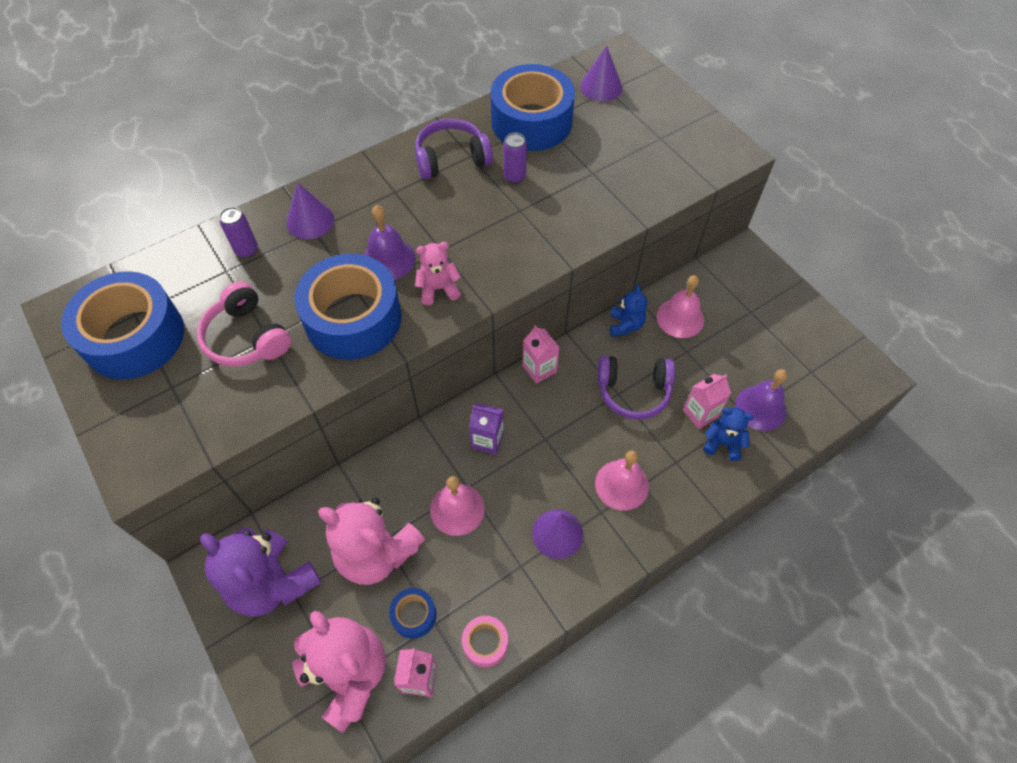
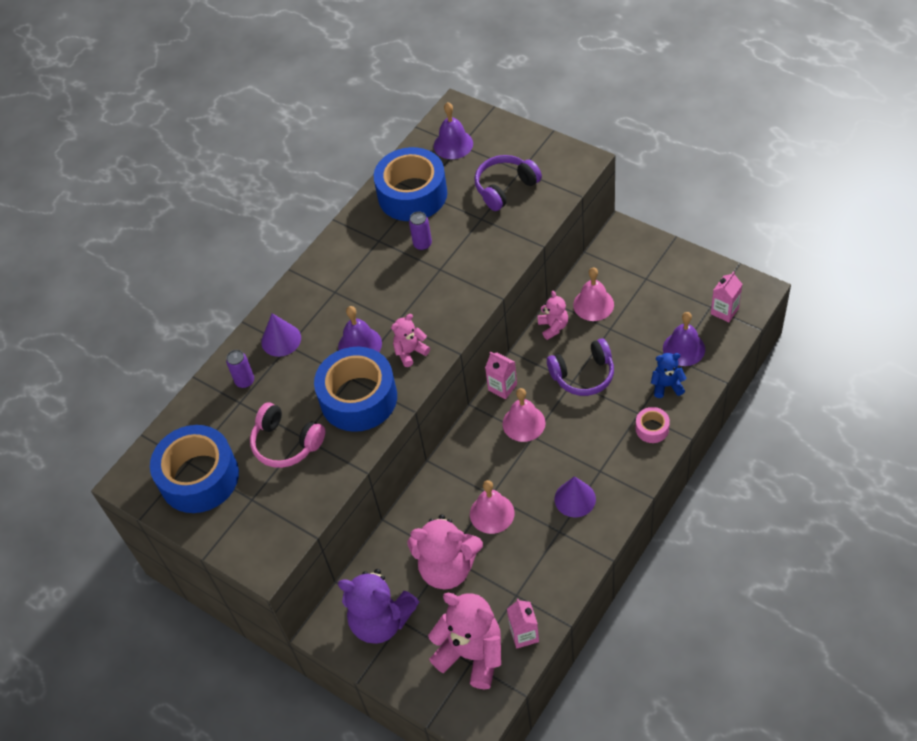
camera: 15 degrees left, 5 degrees down
blue tape [389,588,437,639] -> none
purple headphones [415,118,493,180] -> purple headphones moved to [474,155,542,211]
pink tape [462,616,508,667] -> pink tape moved to [636,407,670,443]
purple carton [469,403,504,455] -> none
purple cone [580,46,622,102] -> purple bell [434,102,473,159]
pink bell [595,450,649,511] -> pink bell moved to [502,388,546,442]
blue teddy bear [610,284,647,337] -> pink teddy bear [538,291,568,340]
pink carton [683,374,731,429] -> pink carton moved to [711,271,742,322]

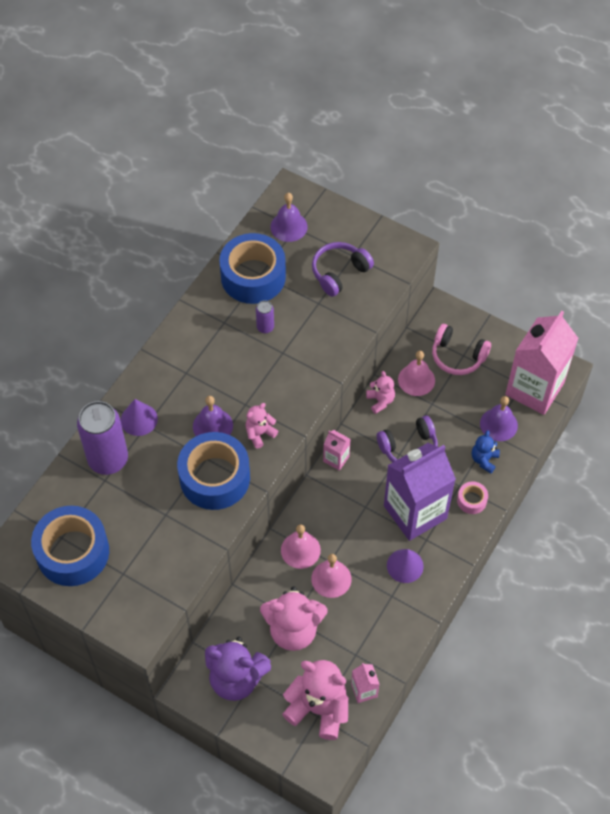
camera: 10 degrees left, 5 degrees up
purple can [226,350,254,388] -> purple can [77,401,128,475], size x2.21
pink headphones [250,402,325,468] -> pink headphones moved to [432,324,491,375]
pink bell [502,388,546,442] -> pink bell moved to [281,524,321,569]
blue teddy bear [651,353,687,398] -> blue teddy bear turned 60 degrees counterclockwise [472,430,500,473]
pink carton [711,271,742,322] -> pink carton [505,311,579,415], size x2.35
none -> purple carton [384,443,456,541]

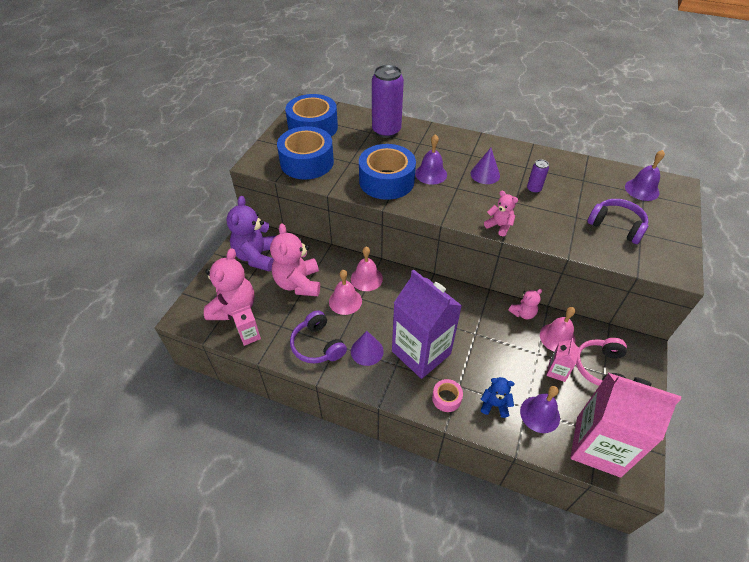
camera: 80 degrees right, 10 degrees down
purple cone [121,399,158,436] -> purple cone moved to [471,148,500,184]
blue tape [219,233,286,304] -> blue tape moved to [277,126,334,180]
pink teddy bear [245,403,278,449] -> pink teddy bear moved to [484,191,518,236]
pink carton [323,430,350,471] -> pink carton moved to [546,338,579,382]
purple headphones [377,415,438,462] -> purple headphones moved to [290,310,347,364]

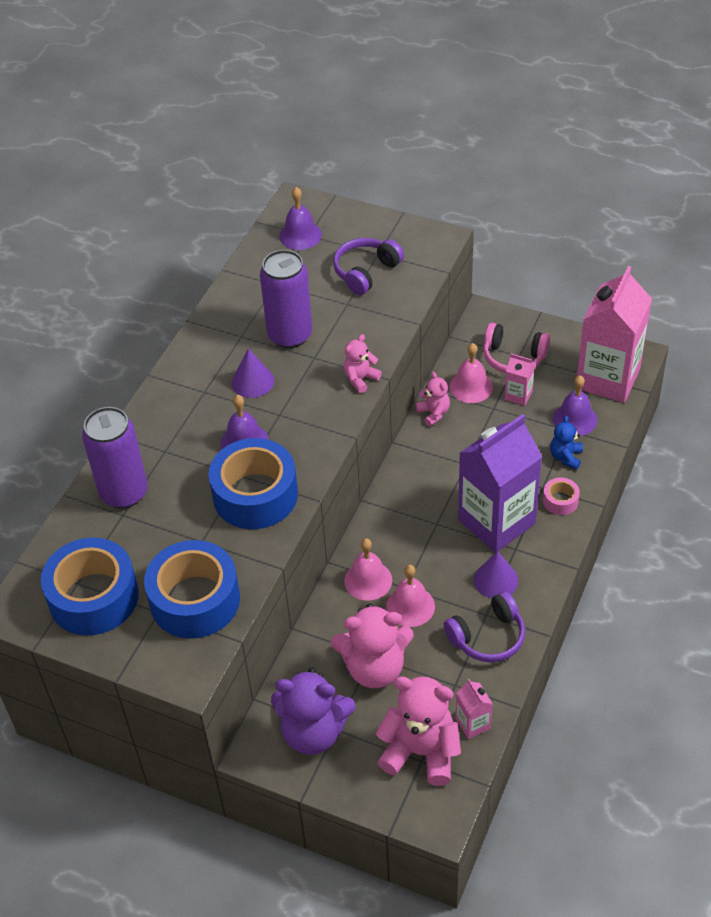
camera: 85 degrees left, 0 degrees up
purple can [527,159,549,193] -> purple can [260,250,312,348], size x2.21

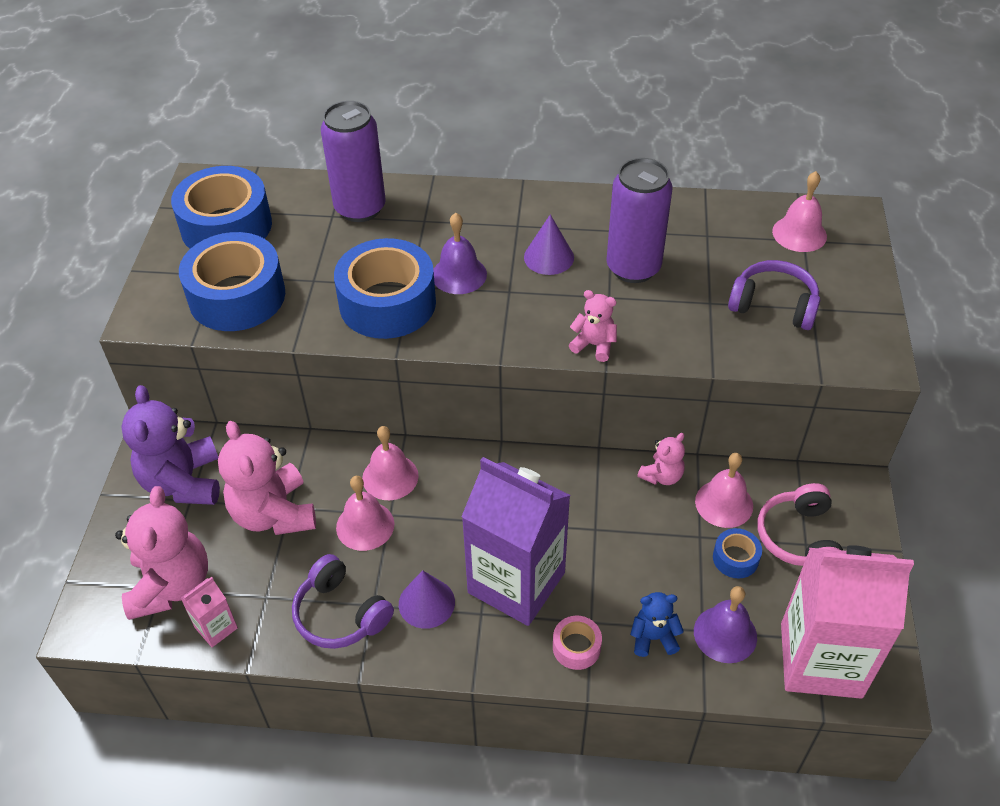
camera: 70 degrees right, 0 degrees up
purple bell [279,187,322,250] -> pink bell [772,171,827,252]
pink carton [505,353,535,406] -> blue tape [713,528,762,578]

